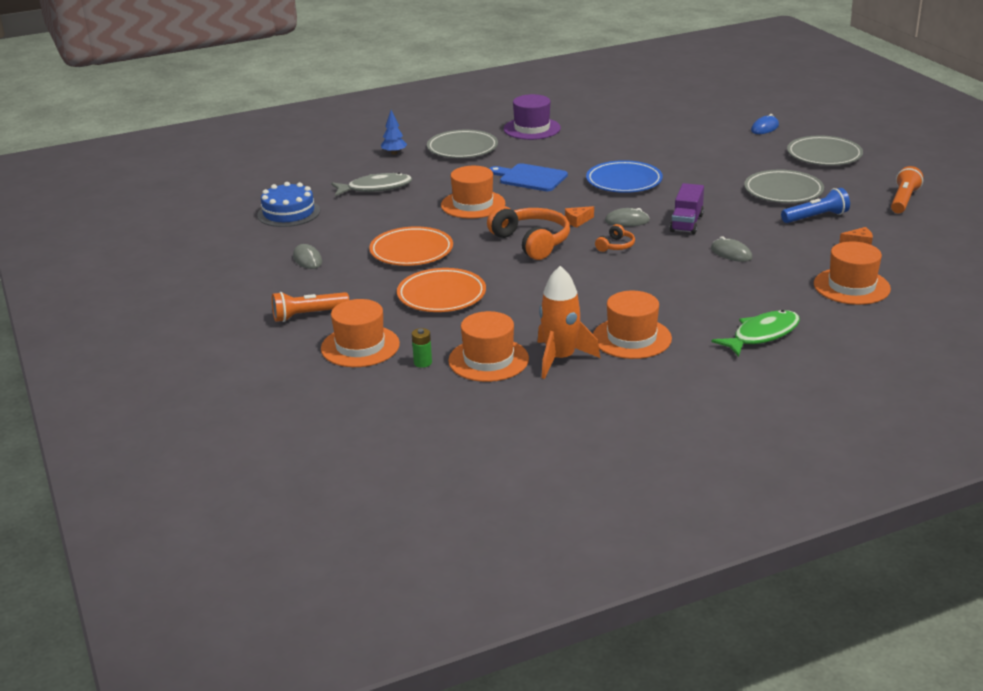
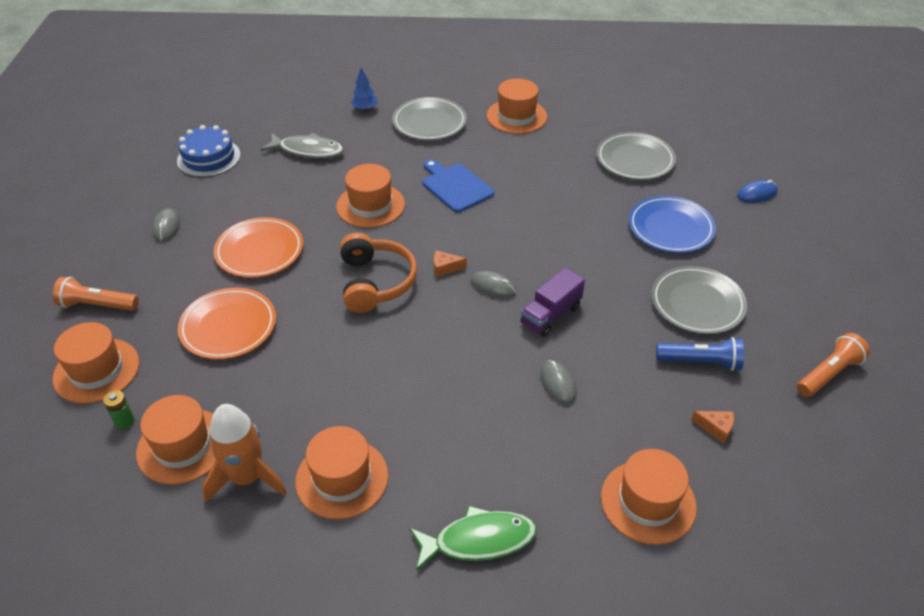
camera: 25 degrees right, 15 degrees up
purple hat [503,94,561,140] -> orange hat [487,78,547,134]
blue plate [586,160,663,193] -> blue plate moved to [629,196,716,253]
orange headphones [595,224,635,252] -> none
grey plate [787,136,863,165] -> grey plate moved to [597,132,676,180]

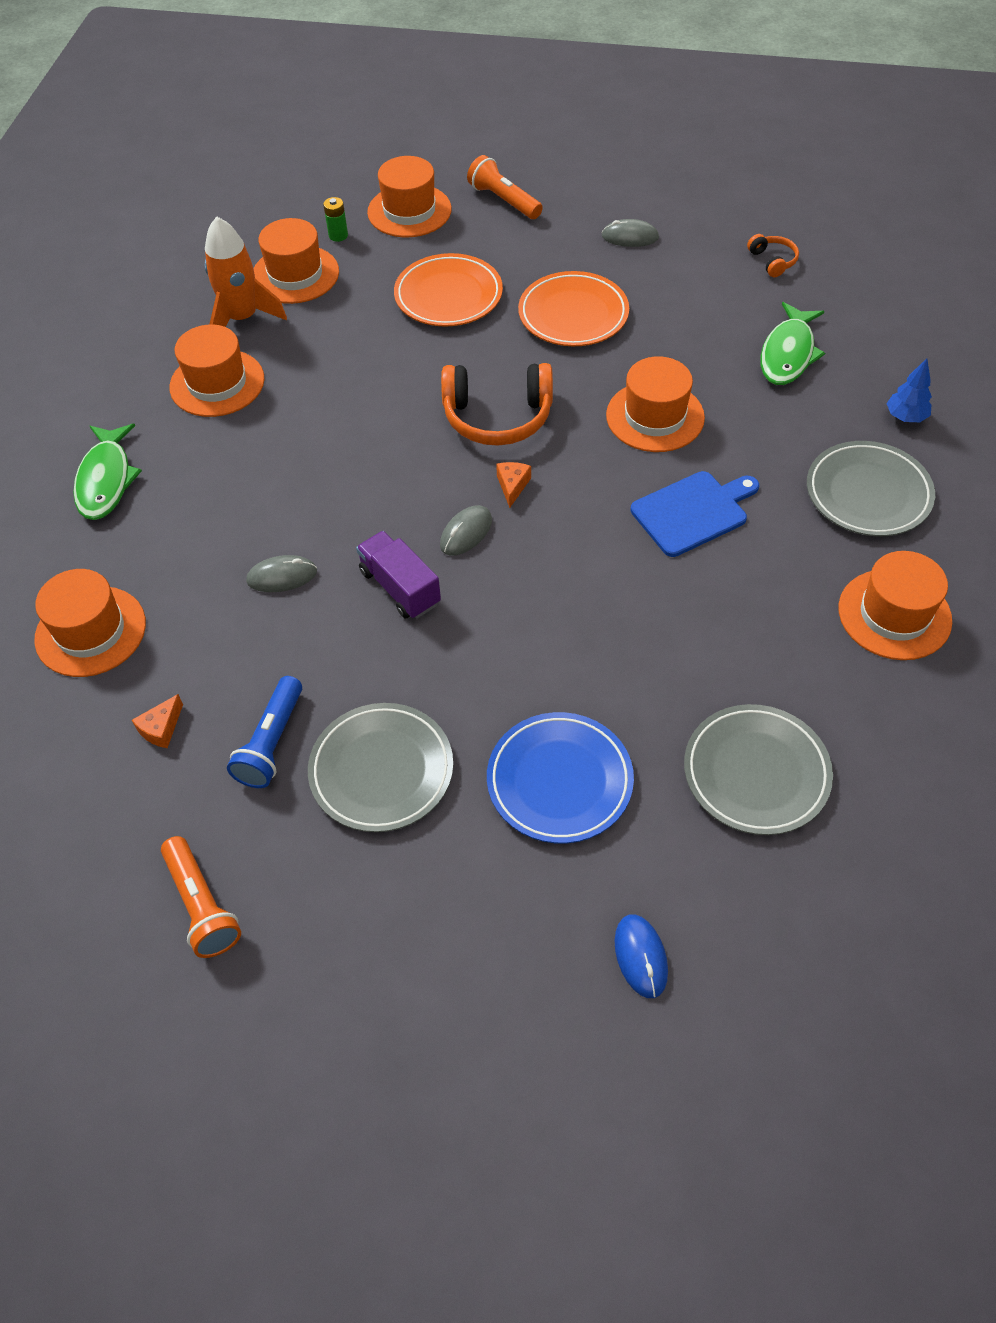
camera: 100 degrees right, 10 degrees up
orange flashlight [53,277,139,311] -> orange flashlight turned 60 degrees counterclockwise [467,155,543,219]
blue cake [177,125,241,177] -> orange headphones [747,234,799,277]
grey fish [261,133,344,159] -> green fish [760,302,825,385]

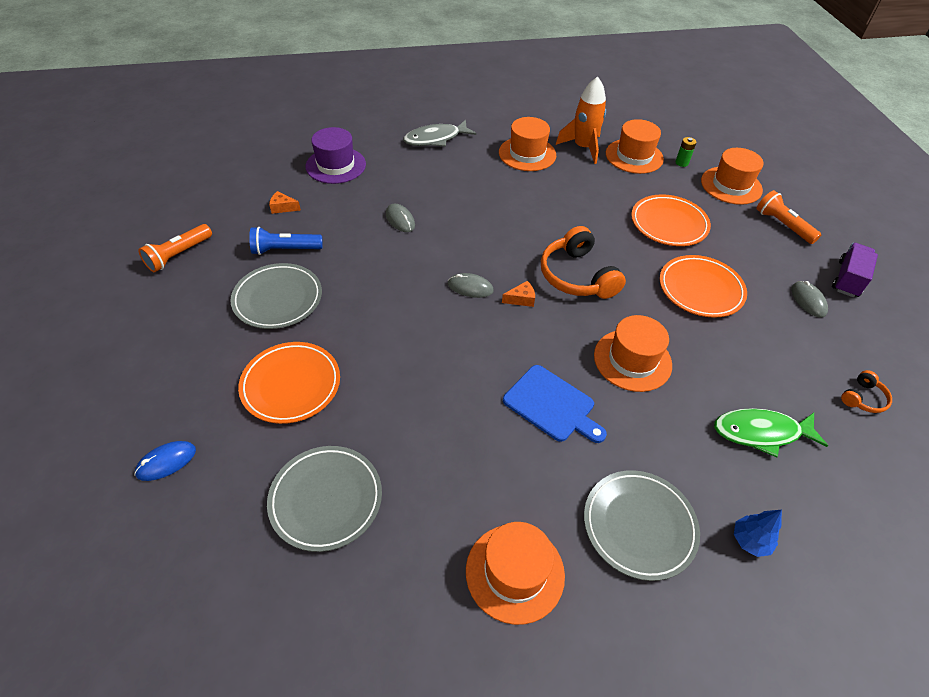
camera: 65 degrees right, 5 degrees down
orange hat [34,569,146,677] -> purple hat [306,127,366,184]
green fish [73,424,142,520] -> grey fish [403,120,476,147]
purple truck [356,531,441,619] -> purple truck moved to [832,243,878,297]
orange flashlight [467,155,543,219] -> orange flashlight turned 60 degrees counterclockwise [756,190,821,244]
blue plate [487,712,634,843] -> orange plate [238,342,340,424]

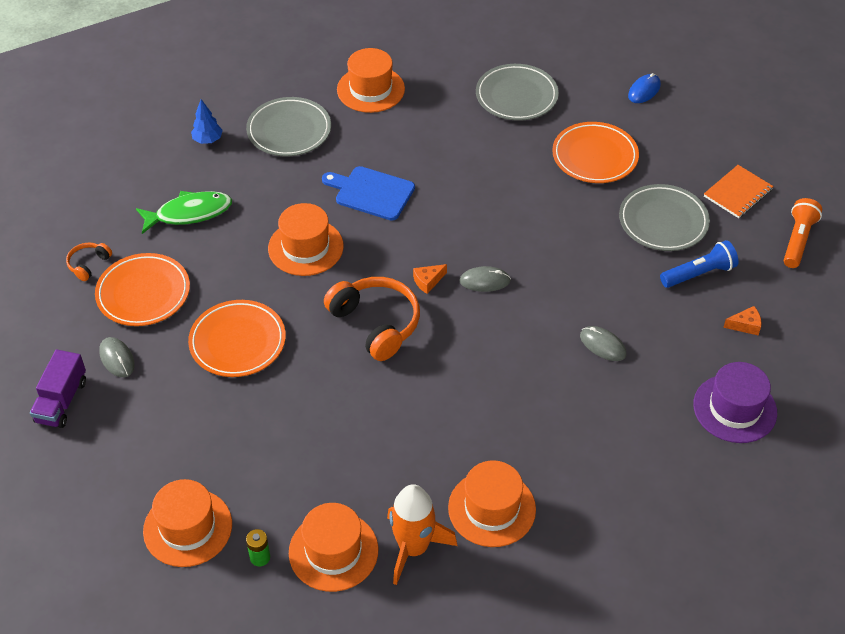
camera: 165 degrees right, 0 degrees up
grey fish [403,120,476,147] -> none
orange plate [631,194,711,246] -> orange plate moved to [95,253,190,326]
orange flashlight [756,190,821,244] -> none
none -> orange notebook [704,165,773,218]

